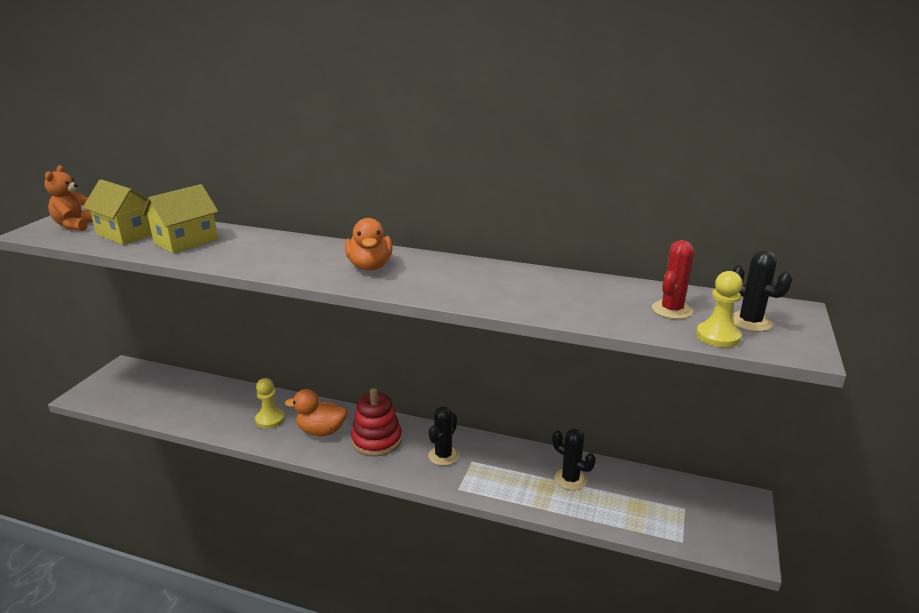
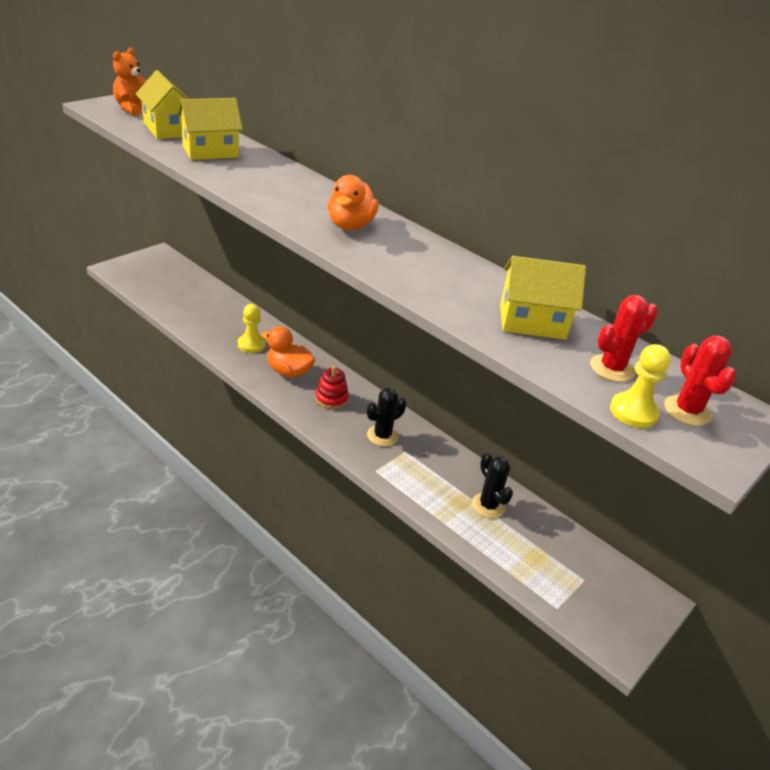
camera: 20 degrees right, 10 degrees up
red stacking toy [351,388,402,457] -> red stacking toy [315,365,349,409], size x0.66
black cactus [732,250,792,332] -> red cactus [664,335,736,426]
none -> yellow house [500,256,586,340]

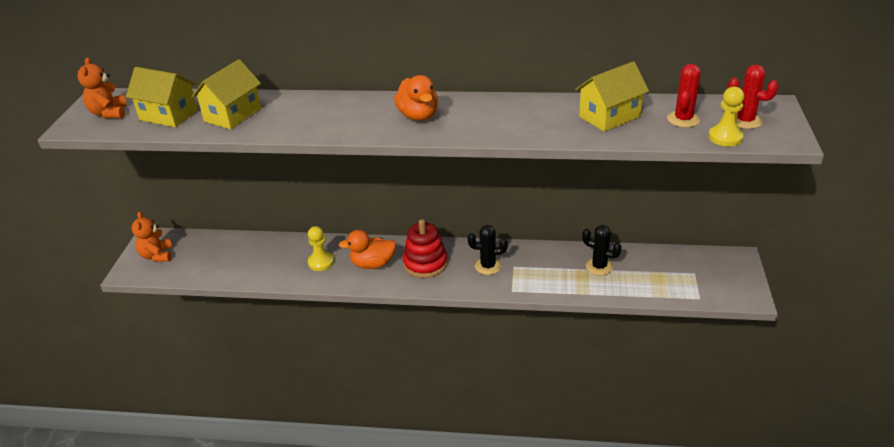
camera: 30 degrees left, 0 degrees up
red stacking toy [315,365,349,409] -> red stacking toy [403,219,448,278], size x1.52
black cactus [367,388,406,446] -> black cactus turned 75 degrees clockwise [468,225,508,275]
none -> orange teddy bear [132,211,172,262]

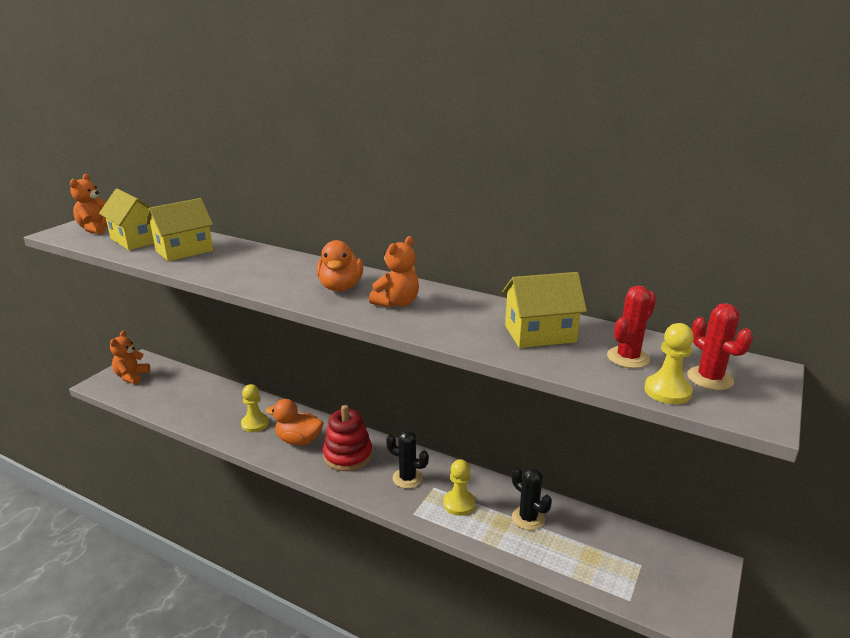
camera: 20 degrees right, 10 degrees down
none -> orange teddy bear [369,236,419,308]
none -> yellow pawn [443,459,475,516]

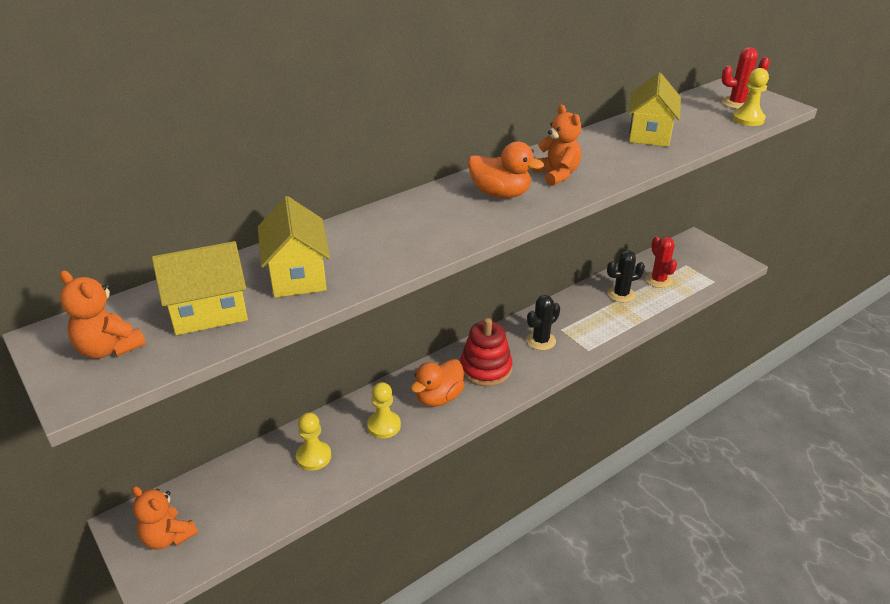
camera: 65 degrees left, 10 degrees up
yellow pawn [443,459,475,516] -> yellow pawn moved to [296,412,331,471]
red cactus [607,285,656,368] -> red cactus moved to [645,236,677,288]

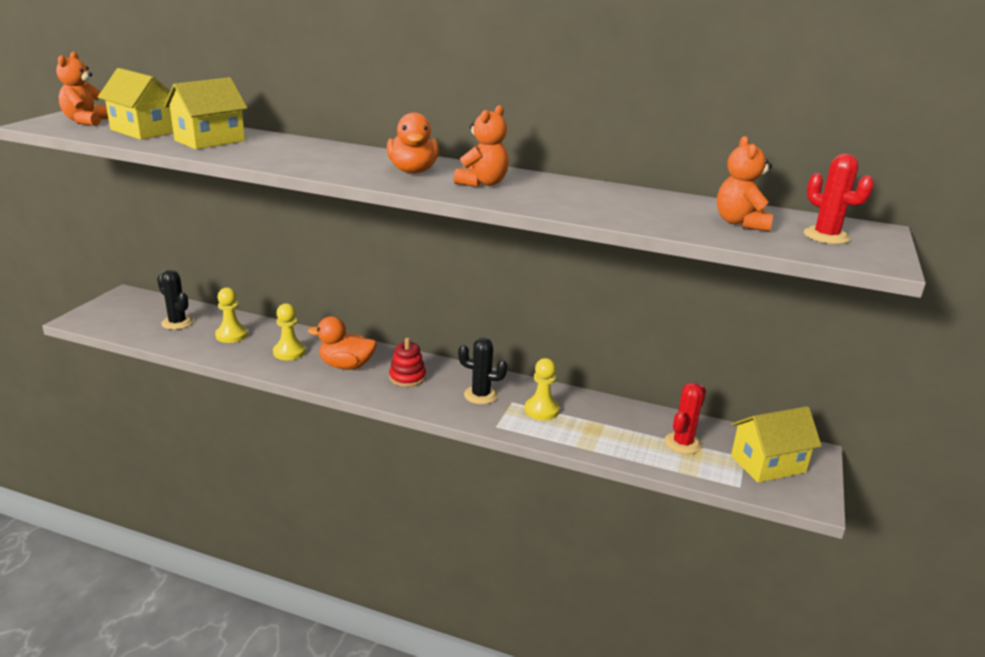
camera: 55 degrees right, 10 degrees down
orange teddy bear [132,486,198,550] -> orange teddy bear moved to [717,136,773,231]
red stacking toy [460,318,512,387] -> red stacking toy [389,338,426,387], size x0.66
black cactus [607,250,645,303] -> black cactus moved to [157,270,194,330]
yellow house [628,73,681,147] -> yellow house moved to [731,406,822,483]
yellow pawn [732,68,769,126] -> yellow pawn moved to [525,358,560,420]

